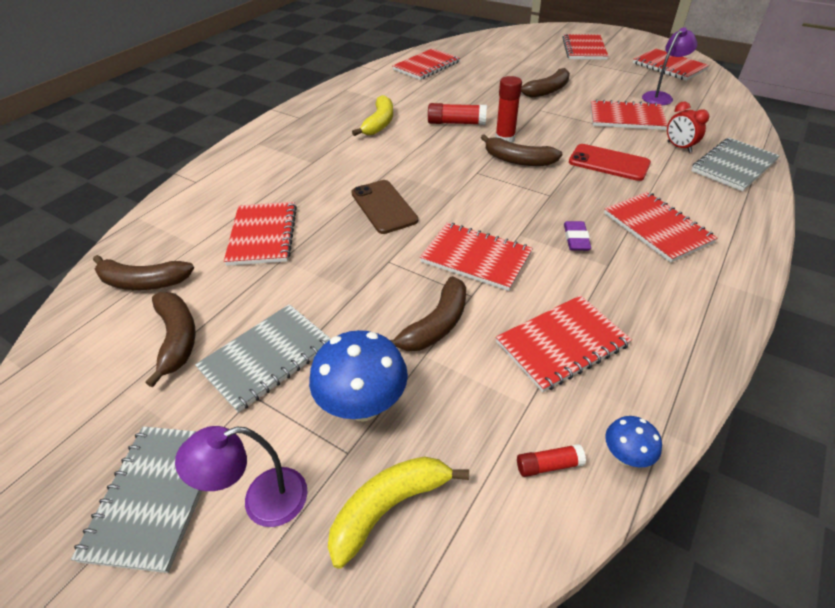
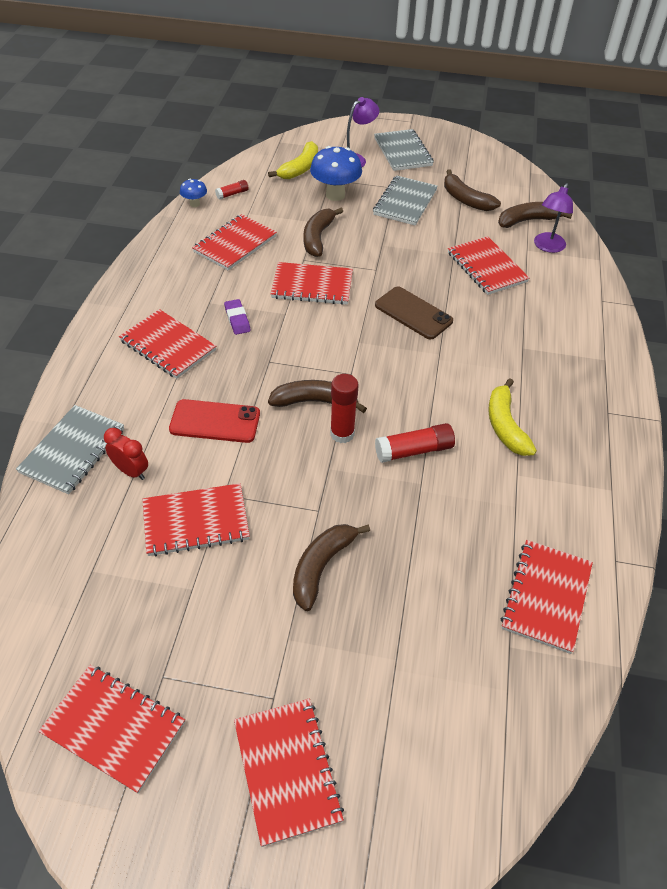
camera: 155 degrees right, 5 degrees up
purple lamp [642,27,698,105] -> purple lamp moved to [534,183,573,253]

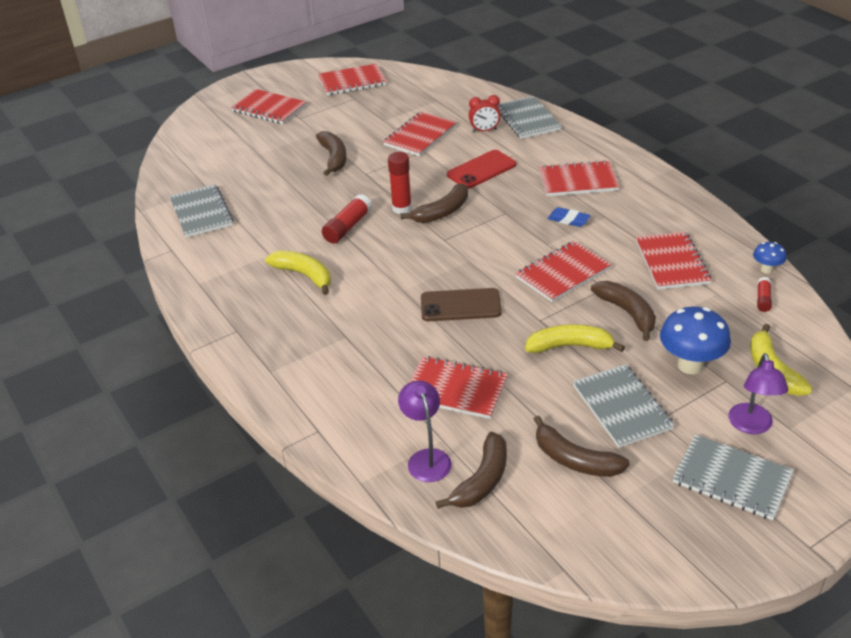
camera: 140 degrees right, 10 degrees down
purple eraser [224,299,250,335] -> blue eraser [548,207,591,227]
brown banana [444,169,501,211] -> brown banana turned 150 degrees counterclockwise [534,416,630,477]
red notebook [501,540,593,654] -> grey notebook [169,185,234,238]
none -> yellow banana [525,324,625,353]

